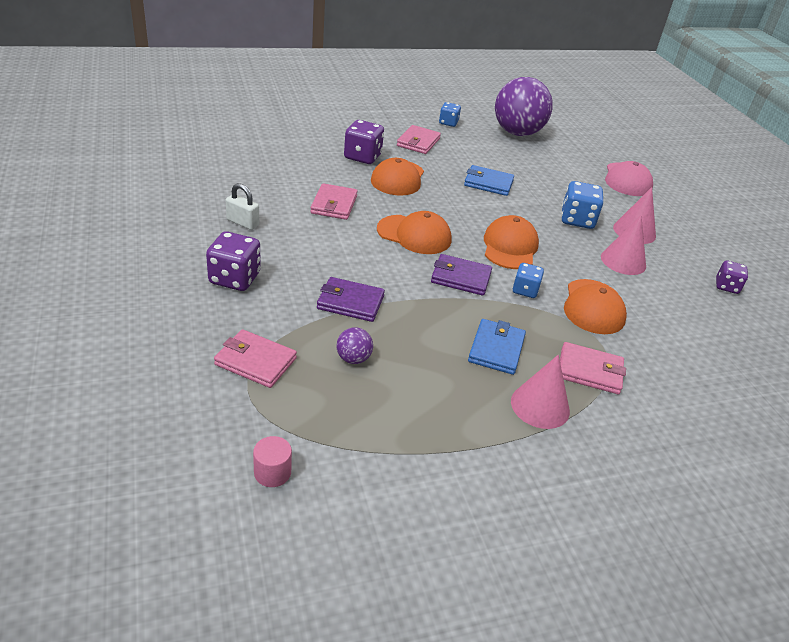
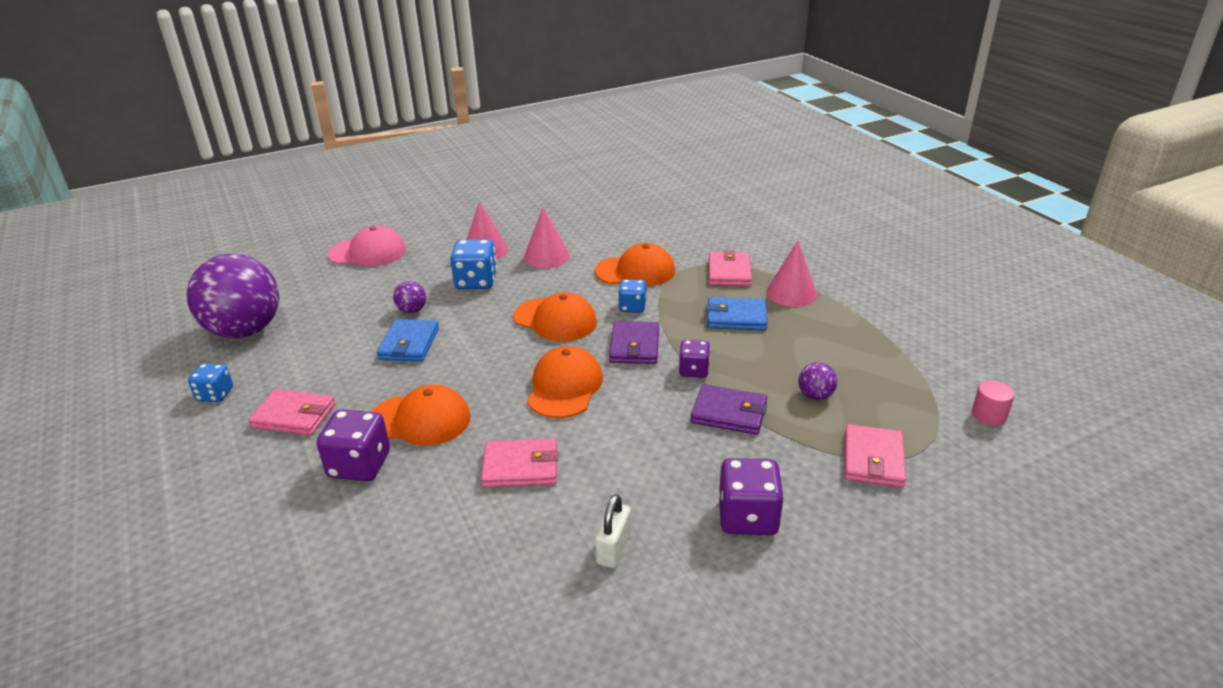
camera: 95 degrees left, 5 degrees down
purple wallet [317,277,385,322] -> purple wallet turned 75 degrees counterclockwise [691,384,767,435]
orange cap [484,215,539,269] -> orange cap turned 150 degrees counterclockwise [514,292,597,341]
purple dice [716,261,748,294] -> purple dice moved to [679,340,710,378]
none -> purple ball [393,281,426,313]

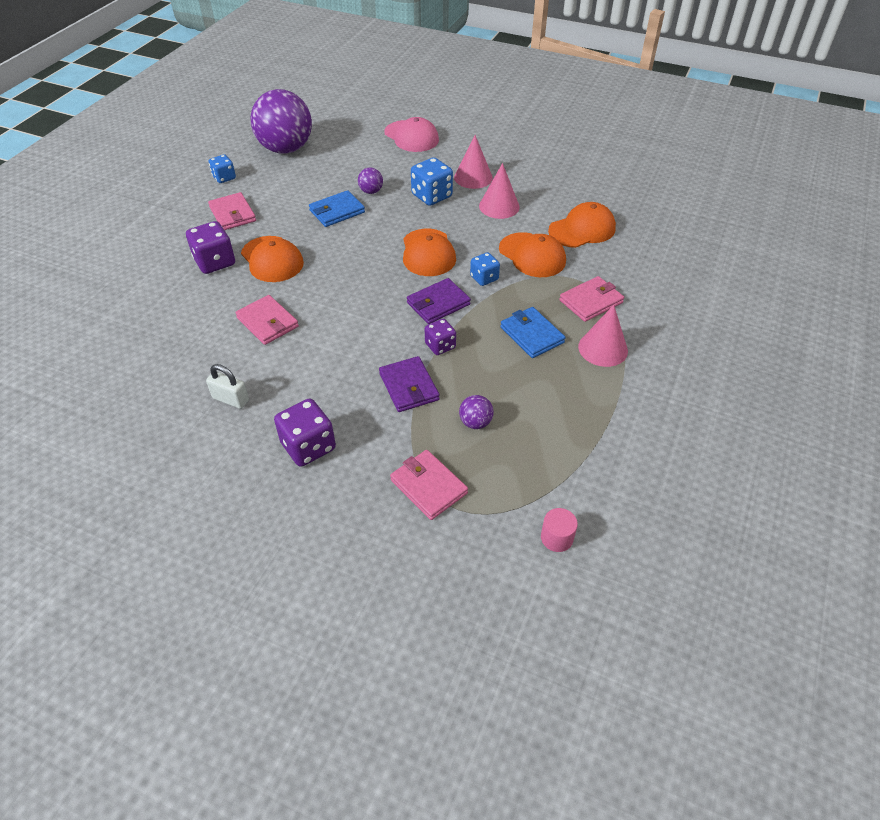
camera: 50 degrees right, 15 degrees up
orange cap [527,346,603,418] -> orange cap moved to [548,202,616,248]
white padlock [595,494,631,568] -> white padlock turned 45 degrees clockwise [206,364,249,409]
pink wallet [845,424,906,488] -> pink wallet turned 75 degrees clockwise [390,450,468,520]

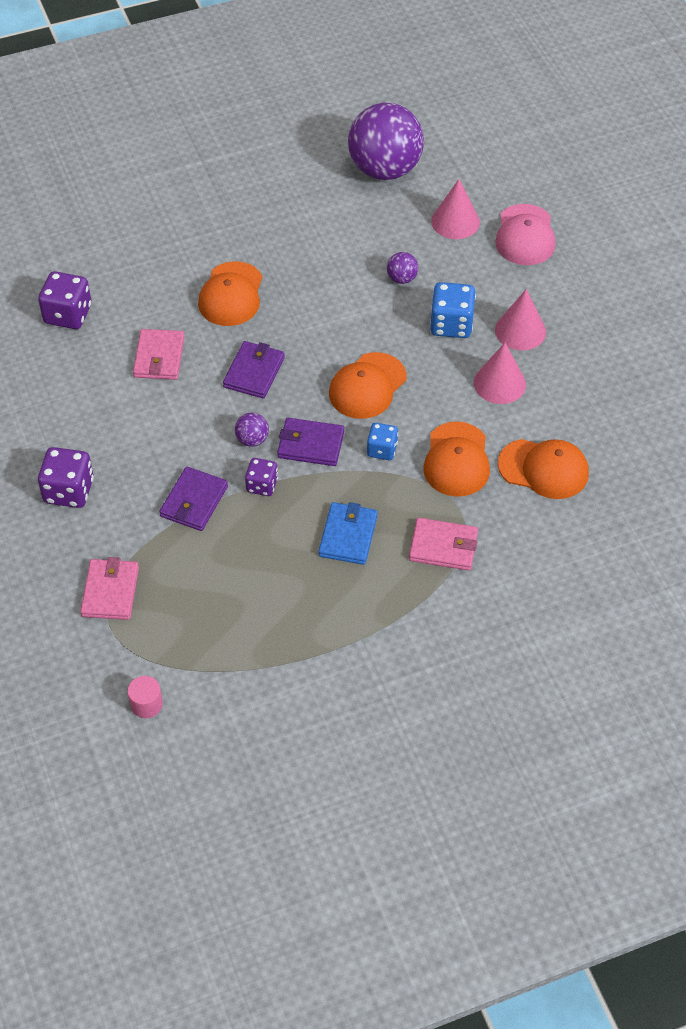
camera: 45 degrees right, 5 degrees up
purple dice [186,221,235,274] -> purple dice moved to [38,271,92,329]
white padlock [206,364,249,409] -> none
blue dice [208,154,236,183] -> none
pink wallet [208,192,256,230] -> none
blue wallet [309,190,365,227] -> none
purple ball [459,395,494,429] -> purple ball moved to [235,413,269,447]
pink cone [578,305,628,367] -> pink cone moved to [431,179,480,239]
none -> purple wallet [223,341,285,398]

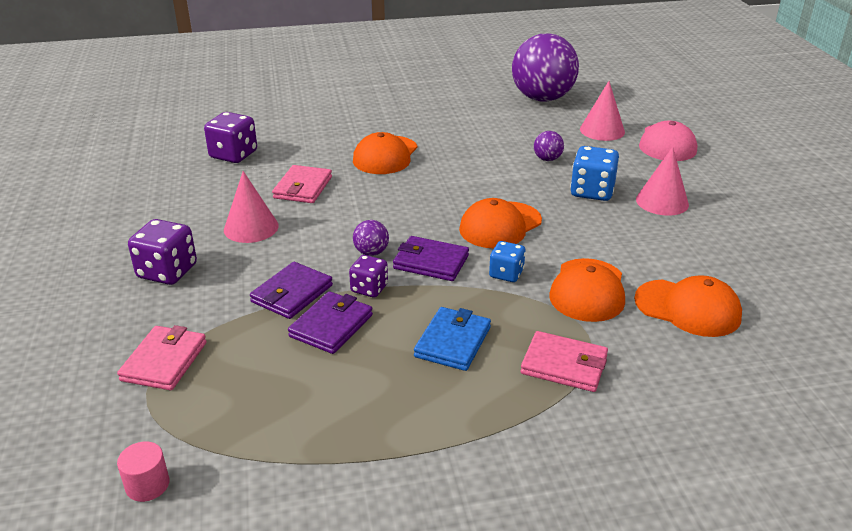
camera: 10 degrees right, 20 degrees down
purple wallet [223,341,285,398] -> purple wallet moved to [288,291,373,354]
pink cone [474,343,526,404] -> pink cone moved to [224,171,279,243]

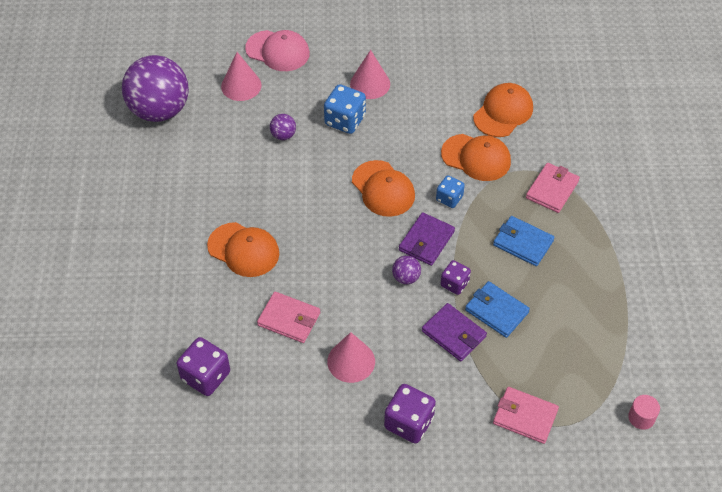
camera: 80 degrees left, 20 degrees up
purple wallet [288,291,373,354] -> blue wallet [465,281,530,338]

